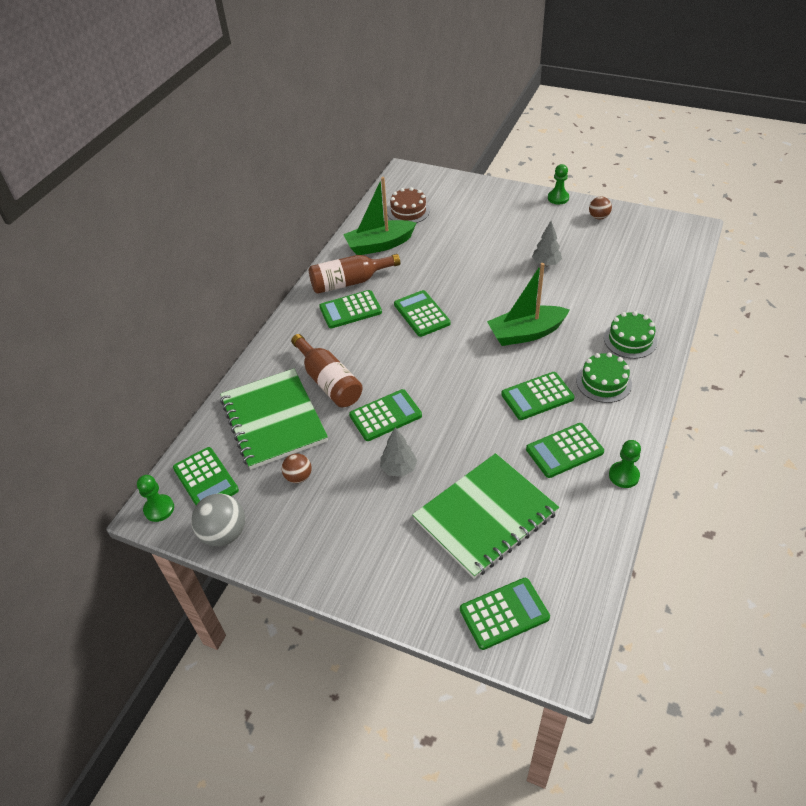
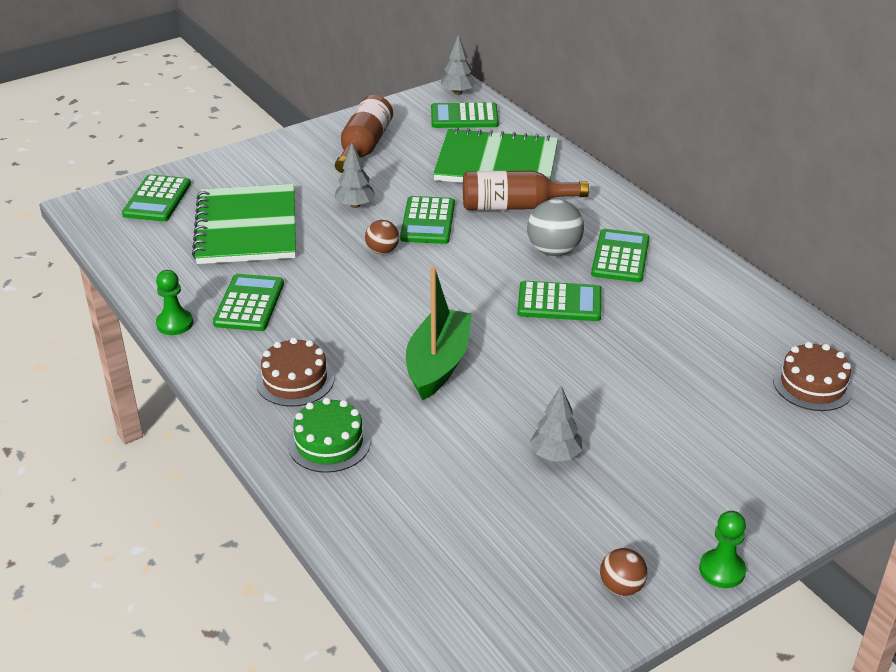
camera: 120 degrees right, 10 degrees down
green pawn [137,475,174,522] -> grey tree [441,35,476,95]
grey ball [191,493,245,546] -> grey ball moved to [527,199,584,256]
brown ball [282,453,312,483] -> brown ball moved to [365,220,399,254]
brown bottle [309,254,400,294] -> brown bottle moved to [335,95,393,173]
green boat [343,177,416,255] -> none
green calculator [501,372,575,420] -> none
green cake [576,353,632,403] -> brown cake [256,338,334,407]

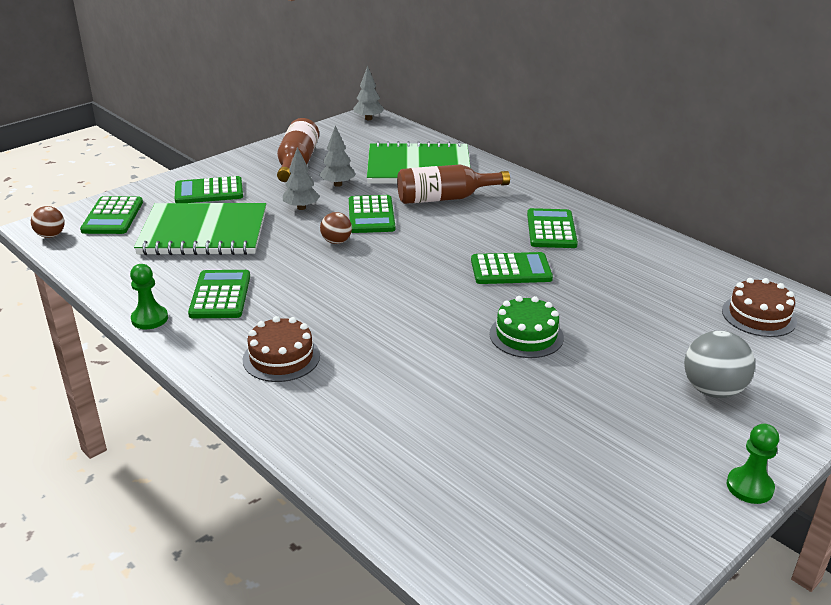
camera: 10 degrees left, 5 degrees down
green notebook [192,184,296,264] -> green notebook turned 75 degrees counterclockwise [134,203,266,255]
green cake [288,398,371,473] -> green cake moved to [489,296,564,358]
green boat [406,267,472,400] -> none
green calculator [431,102,499,128] -> green calculator moved to [175,176,243,203]
grey ball [527,199,584,256] -> grey ball moved to [684,331,755,398]
grey tree [530,386,582,462] -> grey tree moved to [320,125,355,187]
brown ball [600,548,648,596] -> brown ball moved to [31,206,65,238]

